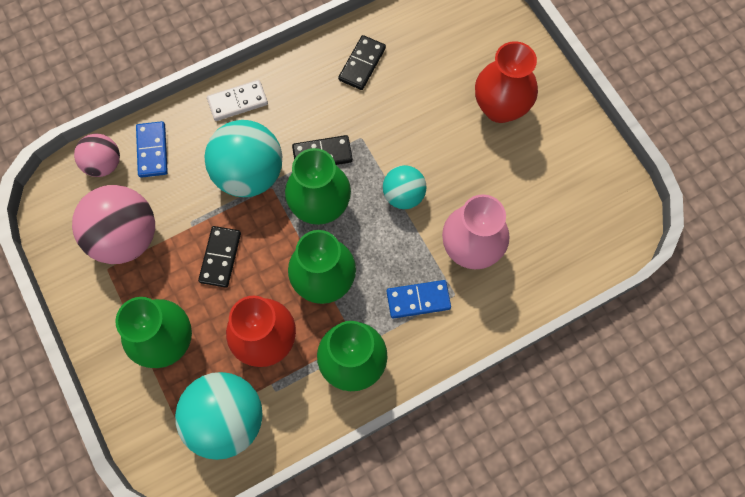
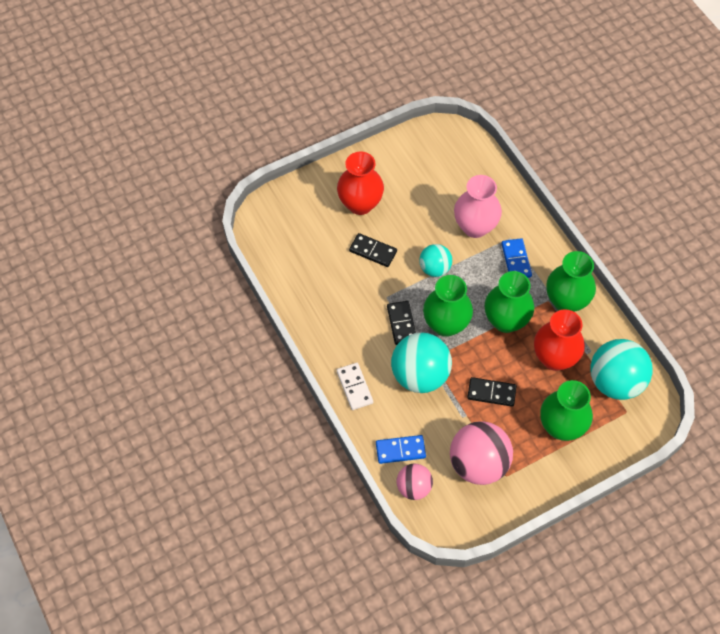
camera: 90 degrees left, 10 degrees down
black domino [338,35,386,90] -> black domino moved to [349,233,397,267]

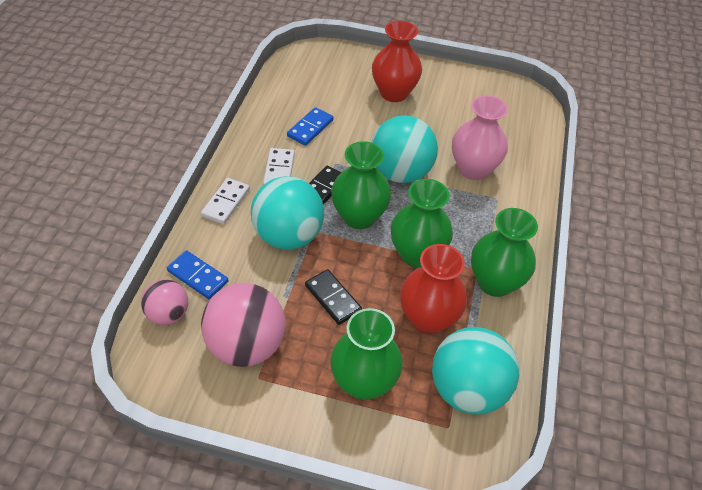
camera: 40 degrees right, 10 degrees down
black domino [349,233,397,267] -> none
turquoise ball [419,244,452,277] -> turquoise ball [371,115,438,183], size x1.74
blue domino [501,238,532,278] -> blue domino moved to [287,107,333,146]
none -> white domino [263,148,295,185]

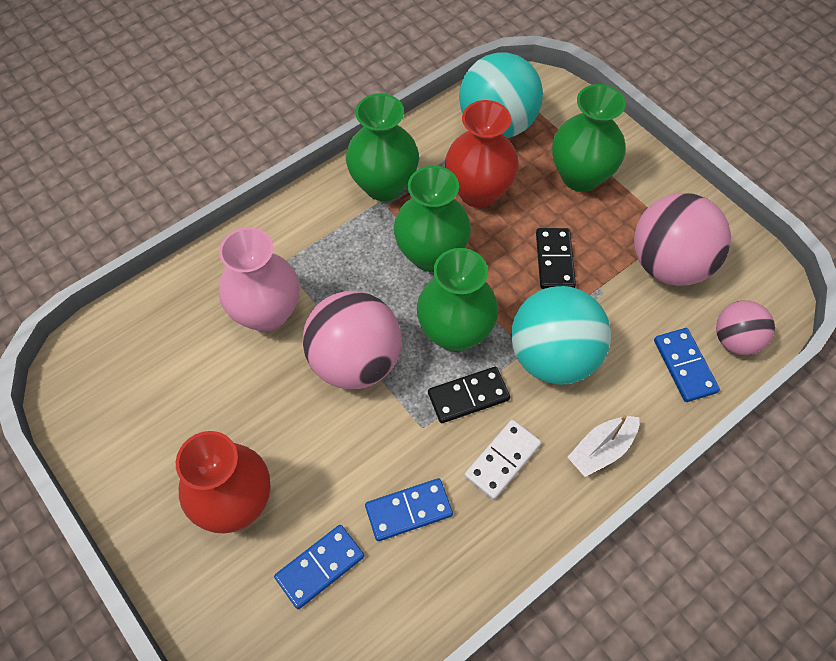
camera: 140 degrees left, 10 degrees up
white domino [201,178,250,224] -> white boat [567,415,639,477]
turquoise ball [371,115,438,183] -> pink ball [302,291,401,390]
none -> blue domino [274,525,364,609]

